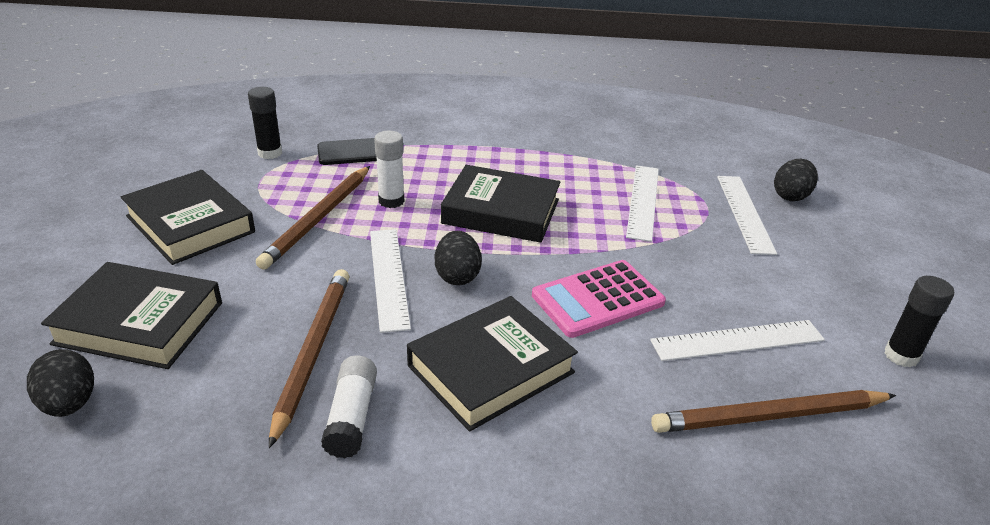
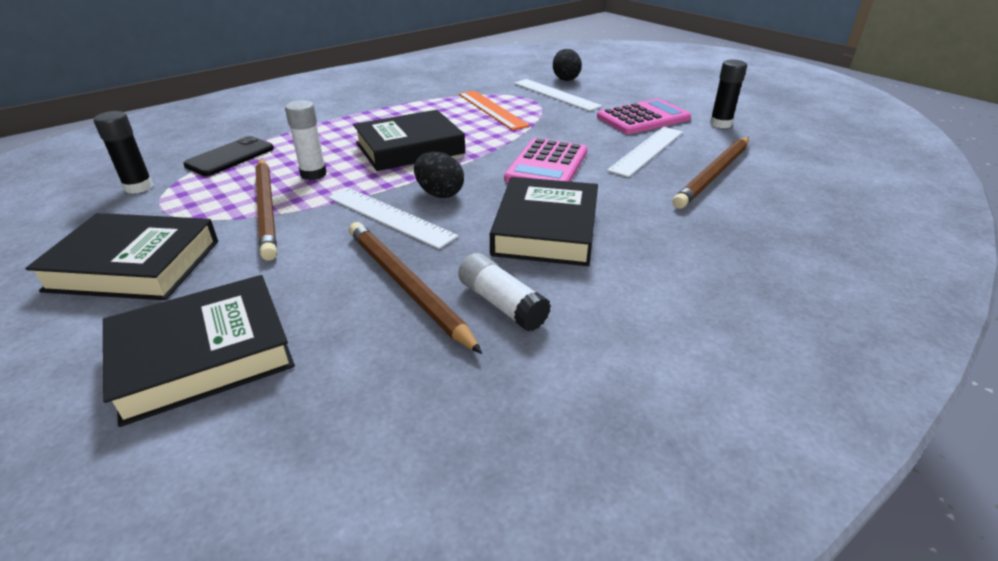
camera: 40 degrees left, 0 degrees up
black egg [27,349,94,417] -> none
white ruler [626,165,659,242] -> orange ruler [459,91,530,130]
none -> pink calculator [597,99,691,134]

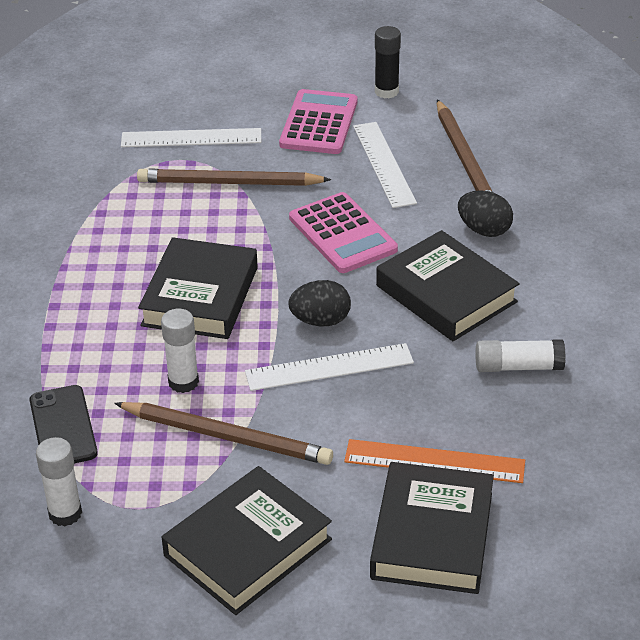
camera: 50 degrees left, 5 degrees up
black glue stick [94,111,153,194] -> white glue stick [36,437,82,526]
brown pencil [349,222,482,354] -> brown pencil moved to [137,169,332,186]
orange ruler [459,91,530,130] -> orange ruler moved to [344,439,525,483]
black egg [553,49,582,81] -> black egg moved to [458,190,513,237]

